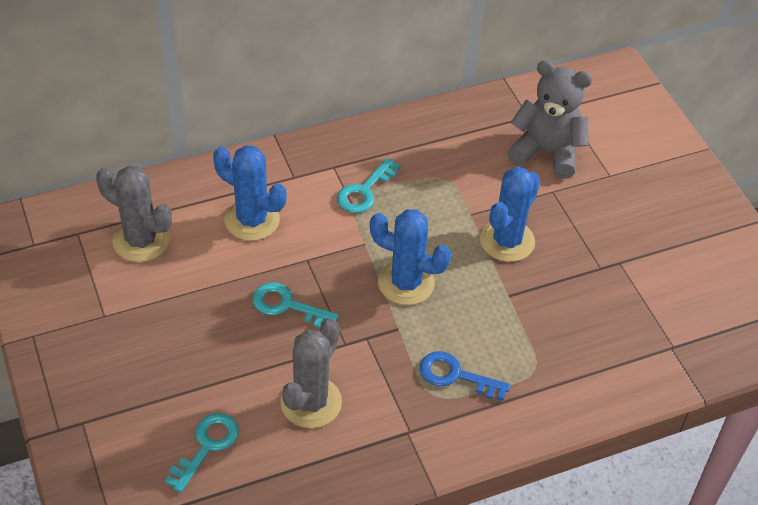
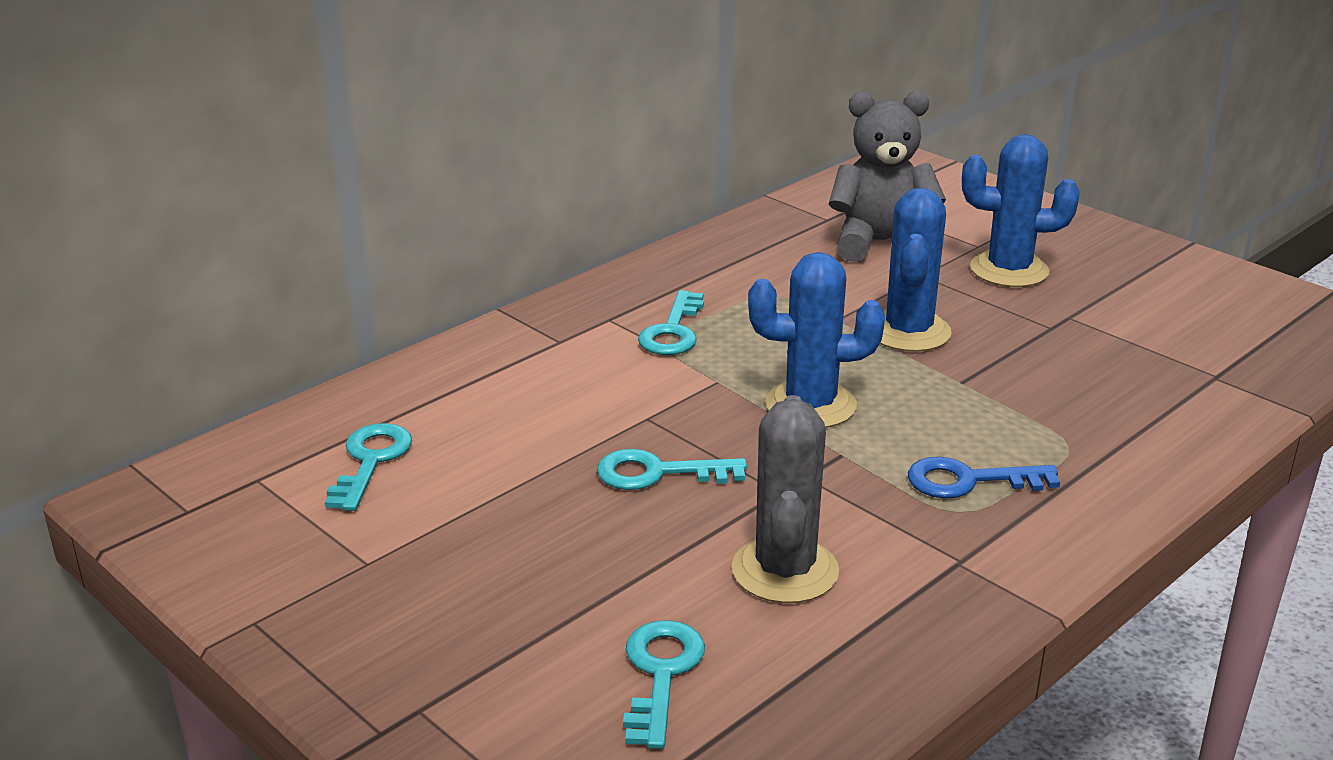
camera: 20 degrees left, 20 degrees down
grey cactus [96,166,172,262] -> turquoise key [325,423,412,511]
blue cactus [213,145,287,241] -> blue cactus moved to [962,134,1080,287]

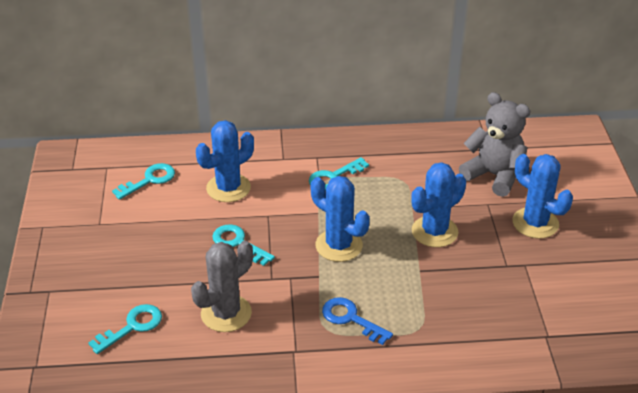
camera: 40 degrees right, 10 degrees up
none -> blue cactus [196,120,254,202]

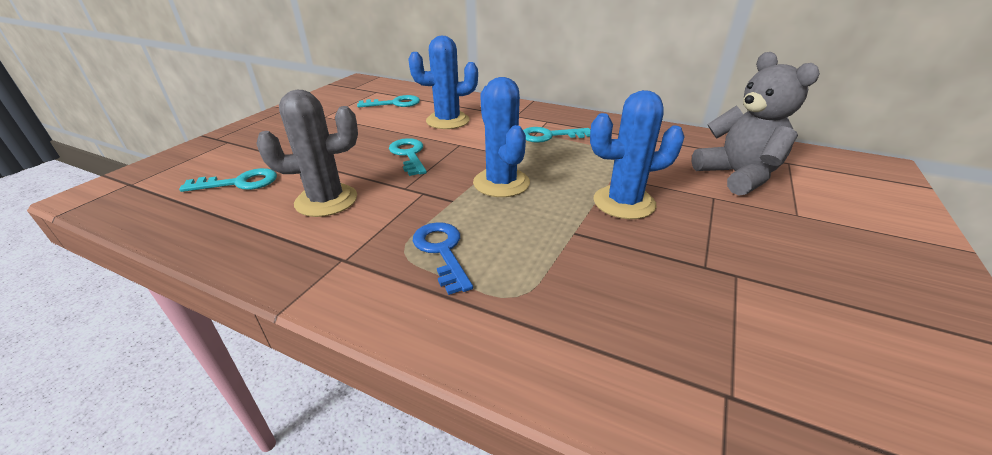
camera: 30 degrees right, 5 degrees down
blue cactus [513,154,573,239] -> none

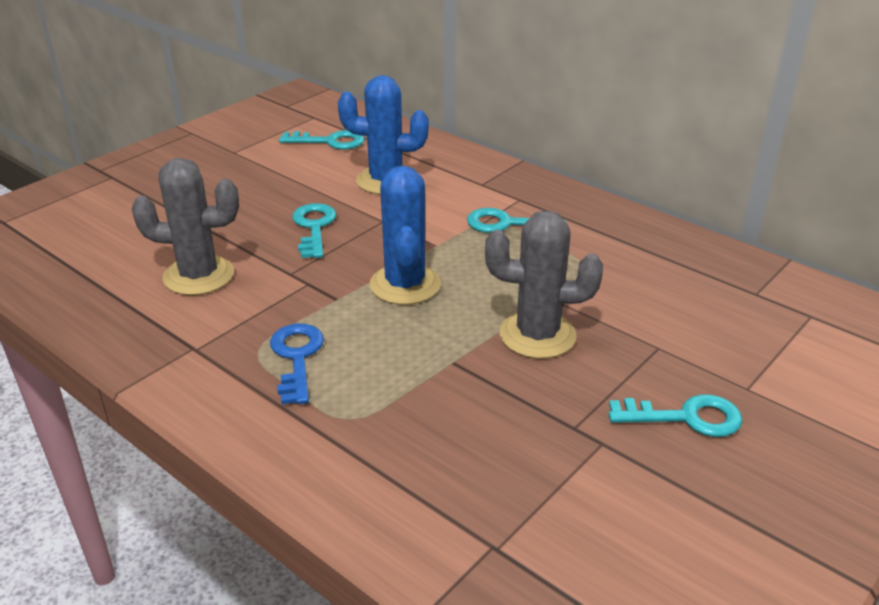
camera: 15 degrees right, 0 degrees up
turquoise key [179,168,277,192] -> turquoise key moved to [609,394,742,437]
blue cactus [590,90,685,219] -> grey cactus [485,210,603,359]
grey teddy bear [691,52,820,195] -> none

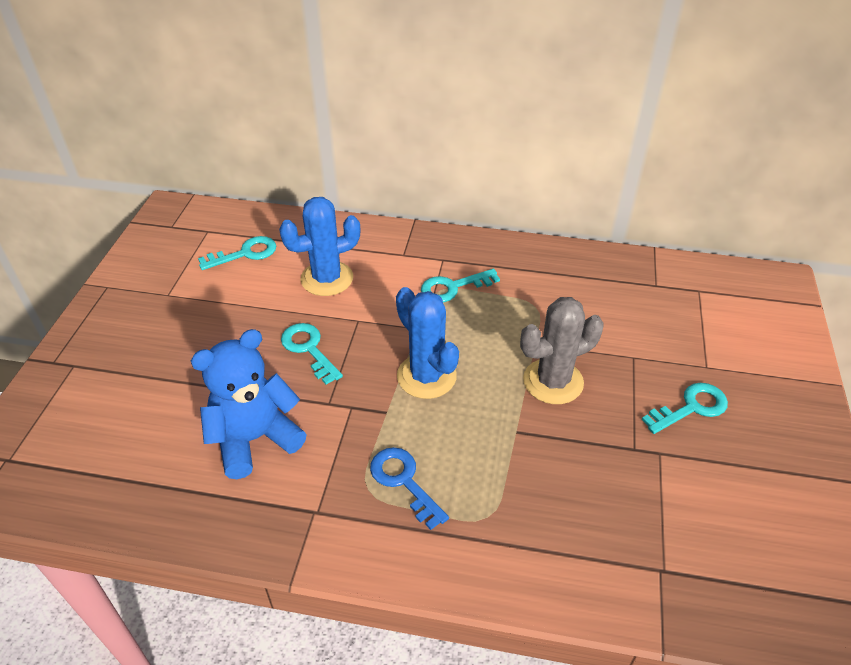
camera: 30 degrees left, 10 degrees up
grey cactus [132,158,239,295] -> blue teddy bear [191,329,307,479]

